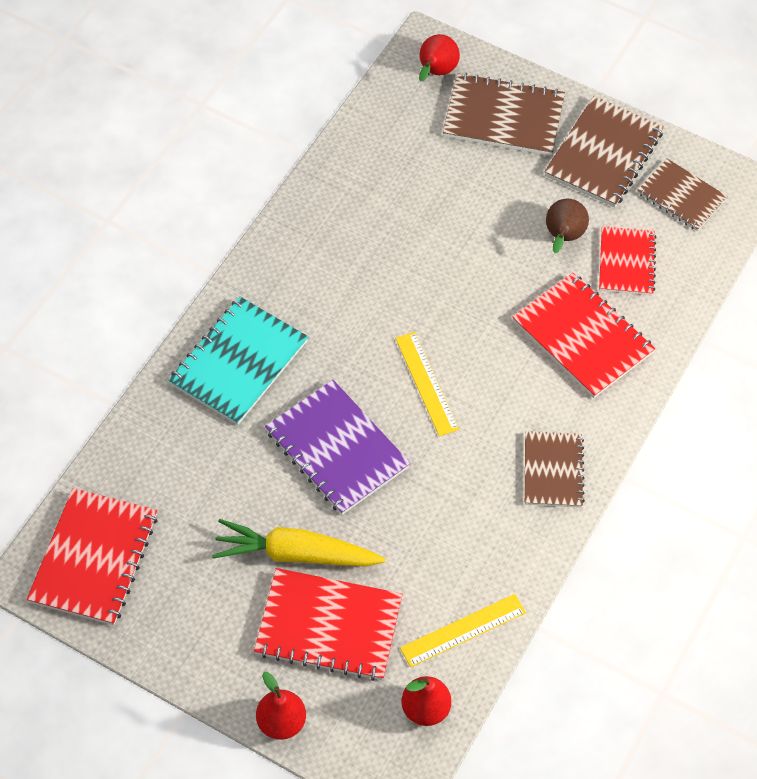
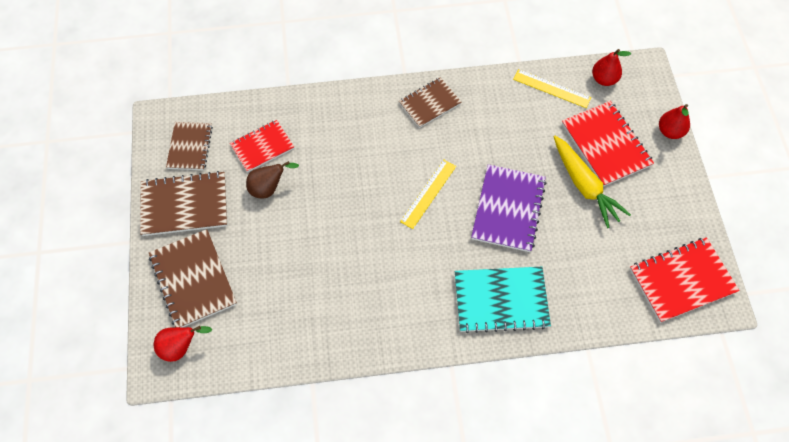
camera: 125 degrees left, 5 degrees up
red notebook [512,273,655,398] -> none

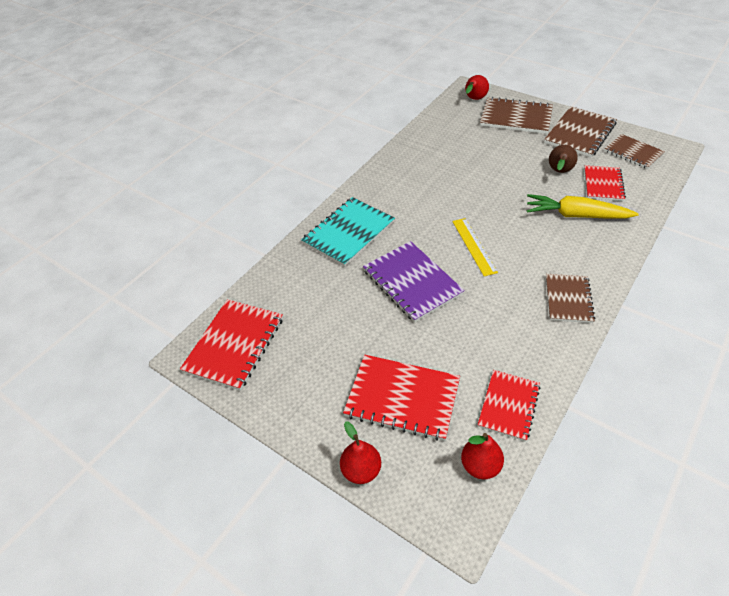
camera: 135 degrees right, 15 degrees down
yellow ruler [513,69,591,108] -> red notebook [478,370,540,441]
yellow carrot [554,136,631,228] -> yellow carrot moved to [527,194,639,219]

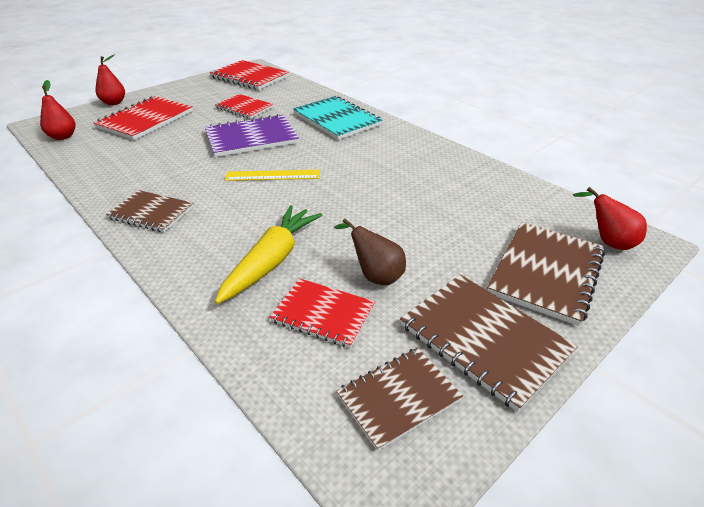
camera: 100 degrees right, 10 degrees down
red notebook [478,370,540,441] -> red notebook moved to [215,94,274,119]

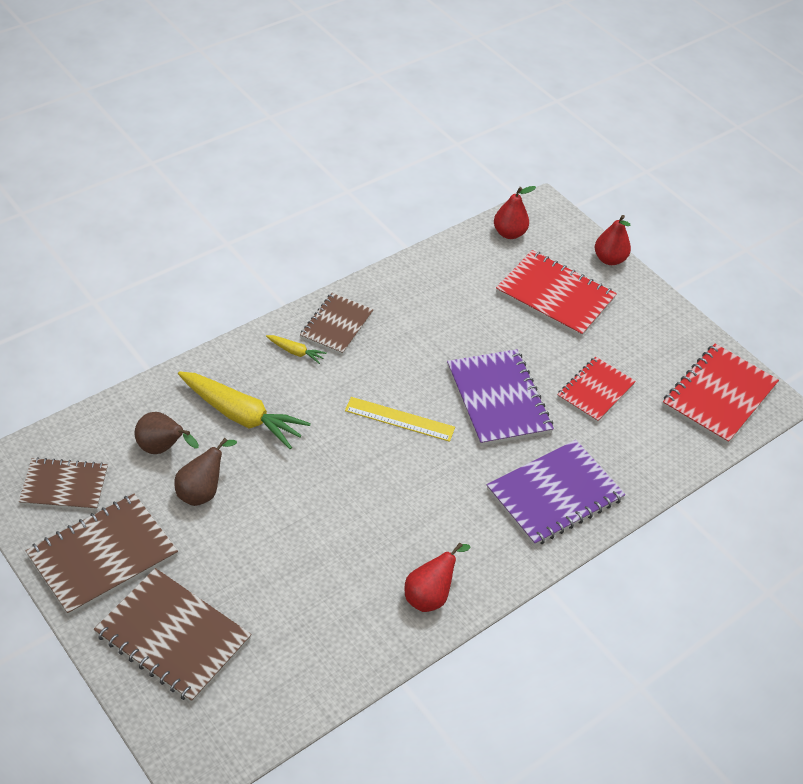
camera: 90 degrees right, 10 degrees up
yellow ruler [225,170,320,181] -> yellow ruler turned 75 degrees counterclockwise [345,397,455,442]
red notebook [270,278,375,348] -> brown pear [135,412,199,454]
turquoise notebook [293,96,383,140] -> purple notebook [487,440,625,546]
brown notebook [336,347,463,451] -> brown notebook turned 60 degrees counterclockwise [19,457,108,510]
red pear [573,187,647,250] -> red pear moved to [404,543,471,612]
none -> yellow carrot [266,335,327,364]

